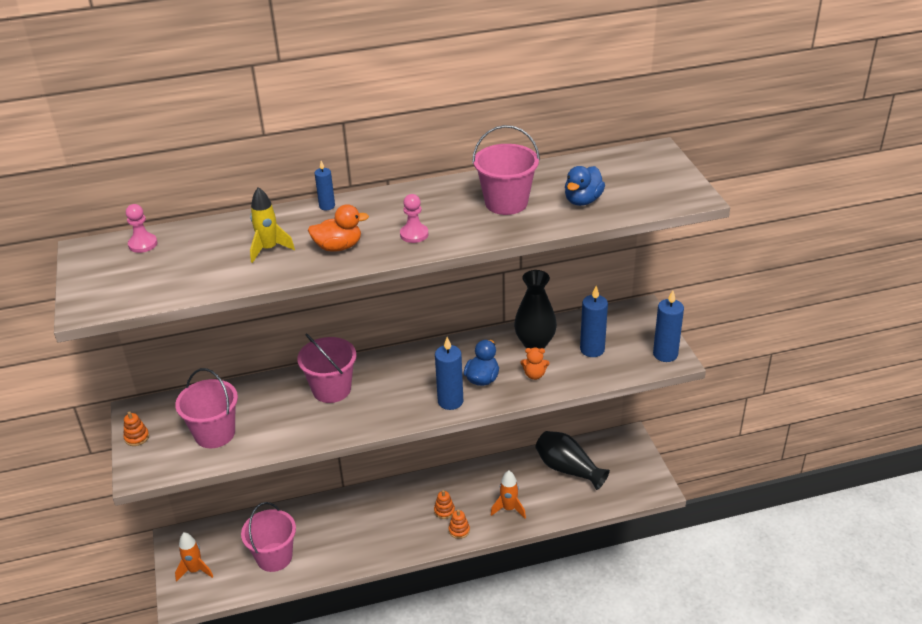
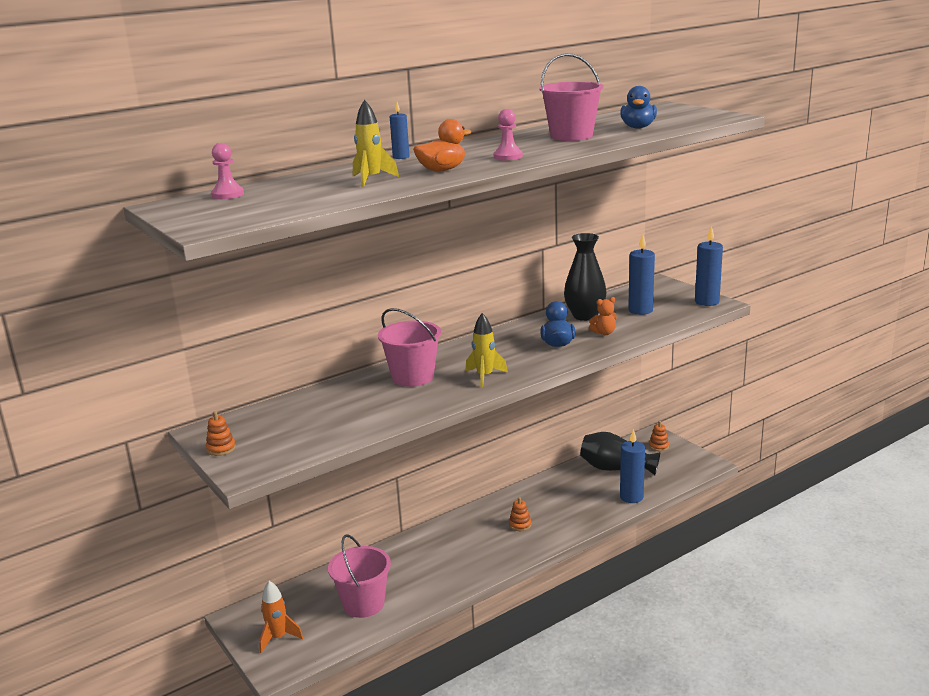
camera: 20 degrees left, 15 degrees down
pink bucket [175,368,238,448] -> none
blue candle [435,337,463,410] -> blue candle moved to [620,429,645,503]
orange stacking toy [449,509,470,539] -> orange stacking toy moved to [649,421,669,451]
orange rocket [491,471,526,518] -> none
none -> yellow rocket [465,313,508,388]

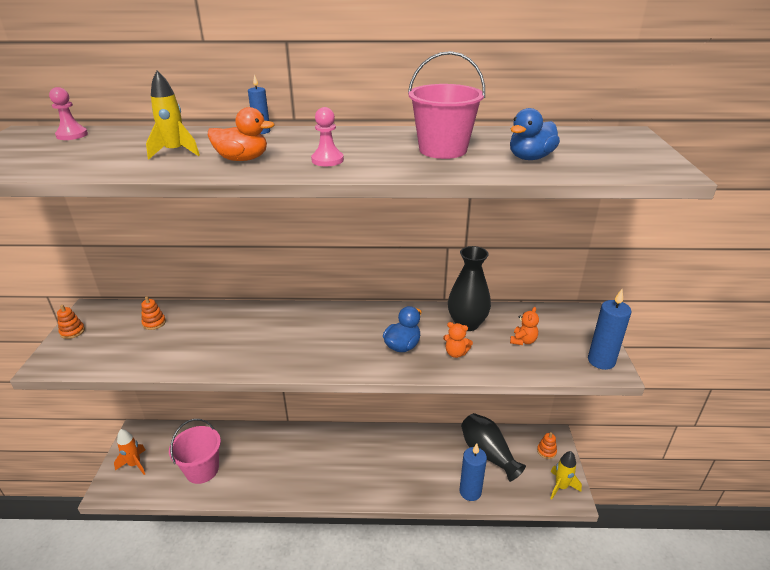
camera: 35 degrees right, 10 degrees up
pink bucket [378,308,441,387] -> none
yellow rocket [465,313,508,388] -> yellow rocket moved to [550,451,582,500]
orange stacking toy [509,497,531,531] -> orange stacking toy moved to [141,296,166,330]
blue candle [628,234,655,315] -> orange teddy bear [510,307,539,345]

